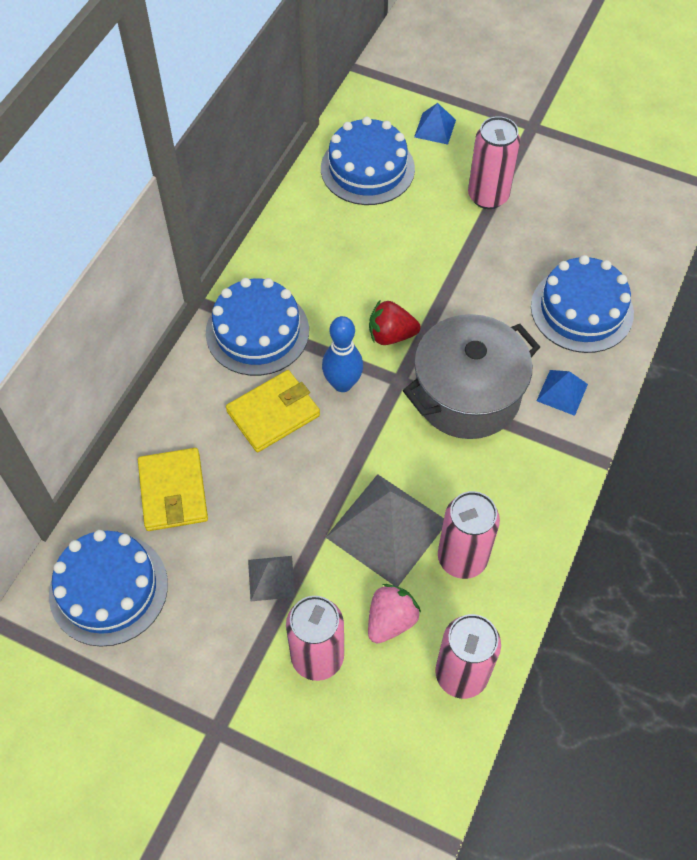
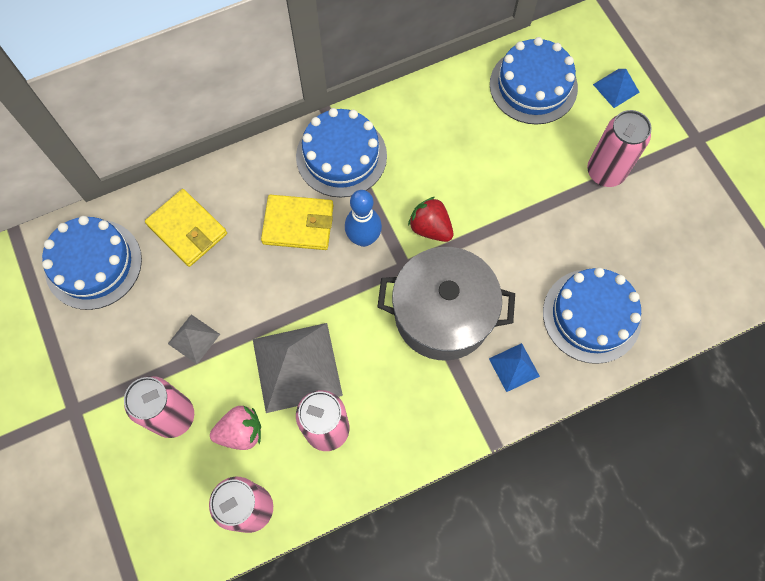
camera: 40 degrees right, 10 degrees up
yellow wallet [138,448,208,531] -> yellow wallet turned 75 degrees counterclockwise [145,189,227,267]

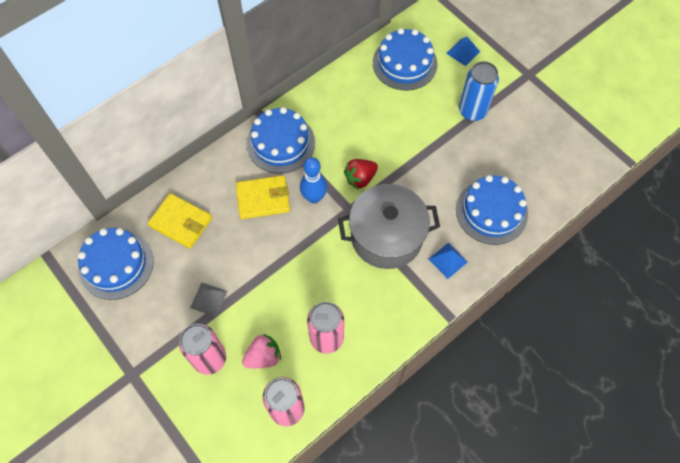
camera: 15 degrees left, 5 degrees down
grey pyramid [253,323,343,413] -> none
red strawberry [408,197,454,242] -> red strawberry turned 60 degrees counterclockwise [344,159,378,189]
pink can [587,110,652,187] -> blue can [459,61,499,121]

